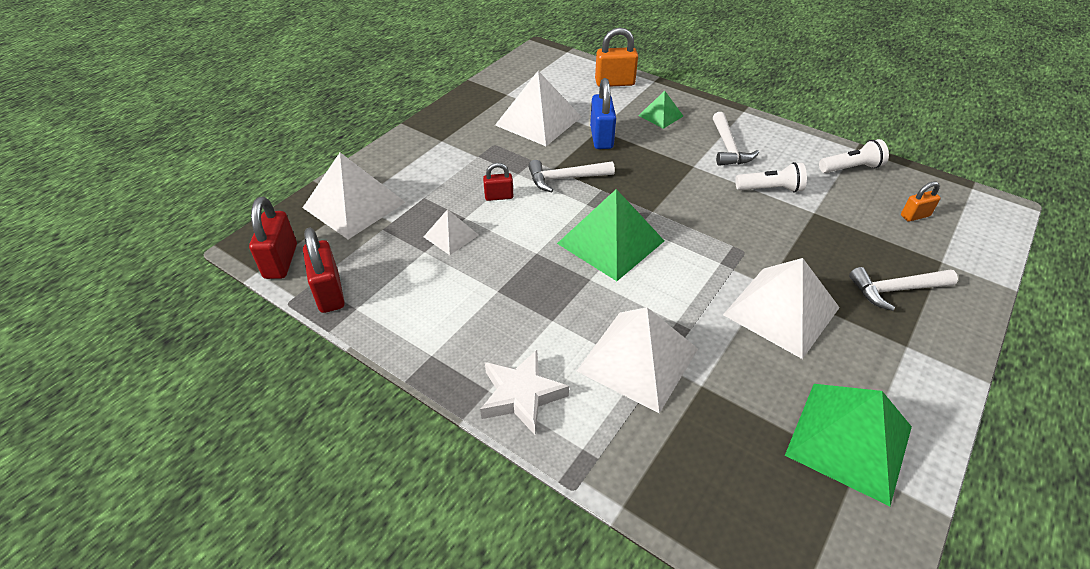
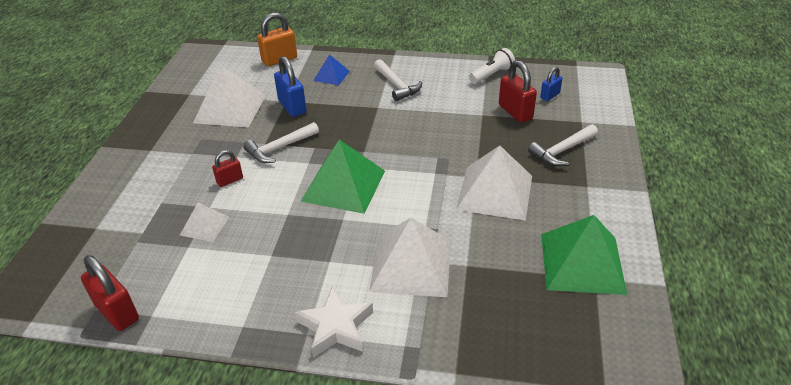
camera: 25 degrees left, 5 degrees down
red padlock [249,197,297,279] -> red padlock moved to [499,60,537,123]
white pyramid [303,152,406,239] -> none
green pyramid [638,91,683,129] -> blue pyramid [313,54,350,85]
white flashlight [735,162,807,193] -> none
orange padlock [901,182,941,222] -> blue padlock [540,67,562,101]

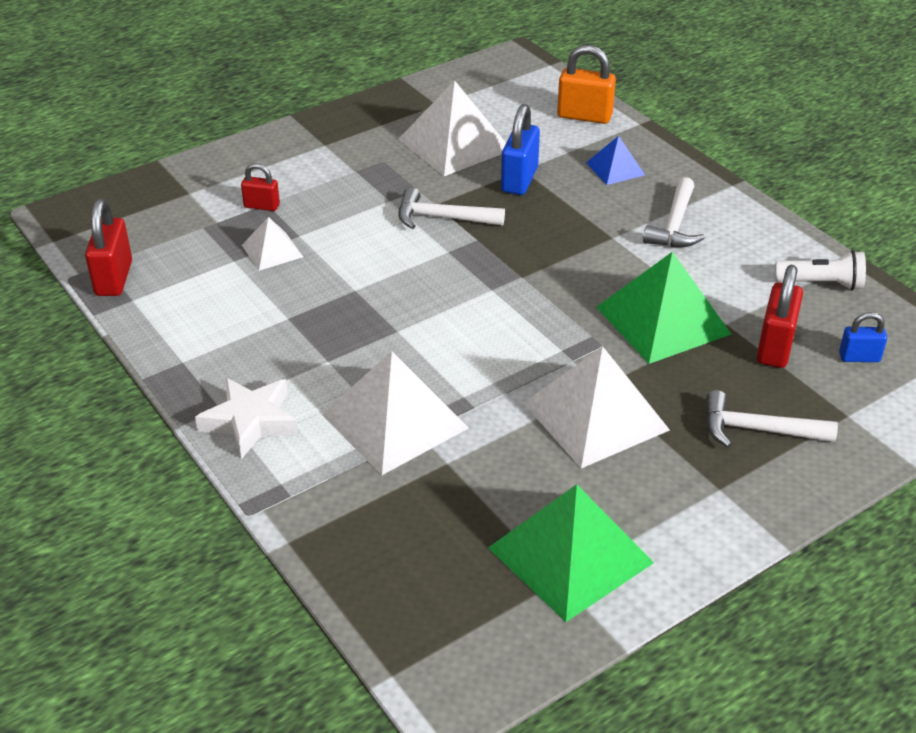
camera: 45 degrees right, 0 degrees up
red padlock [212,150,243,187] -> red padlock moved to [241,163,280,211]
green pyramid [301,139,385,214] -> green pyramid moved to [596,252,731,364]

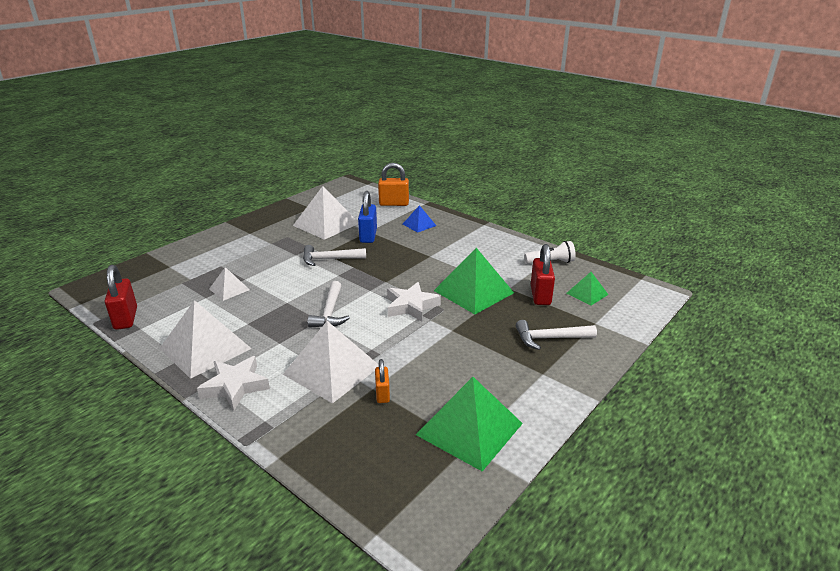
camera: 15 degrees left, 10 degrees down
red padlock [241,163,280,211] -> none
white pyramid [524,346,670,468] -> white pyramid moved to [160,300,252,379]
white hammer [643,177,705,247] -> white hammer moved to [308,281,350,328]
blue padlock [839,312,887,362] -> green pyramid [566,272,608,306]
none -> orange padlock [375,359,390,403]
none -> white star [387,282,441,322]

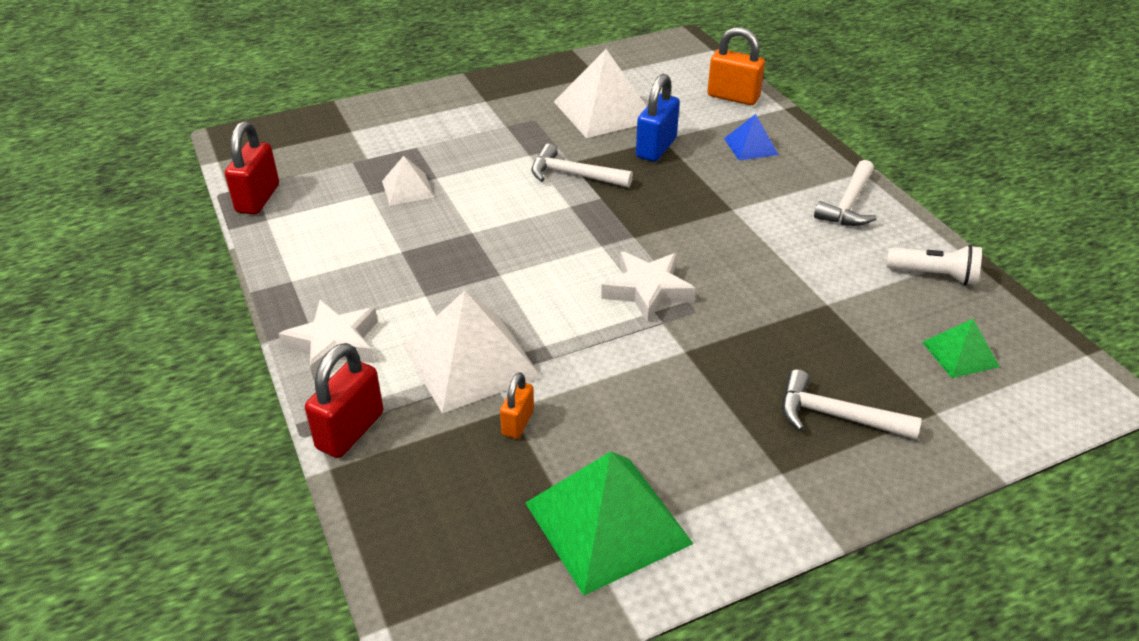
camera: 25 degrees right, 10 degrees up
white pyramid [160,300,252,379] -> none
white hammer [308,281,350,328] -> white hammer moved to [814,160,877,226]
green pyramid [434,248,514,314] -> none
red padlock [531,244,555,305] -> red padlock moved to [305,343,383,458]

